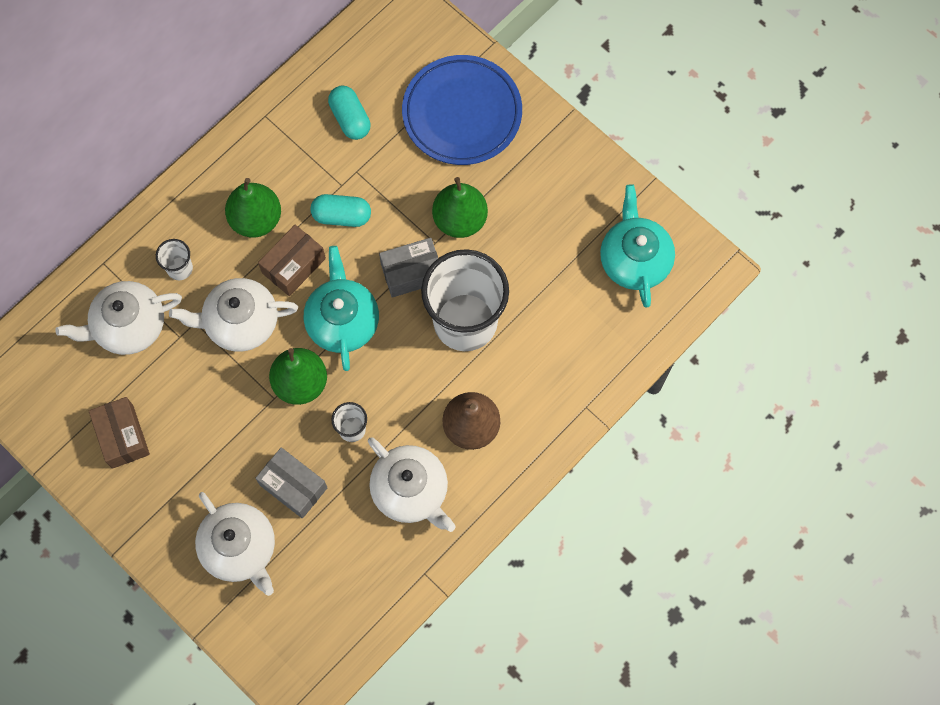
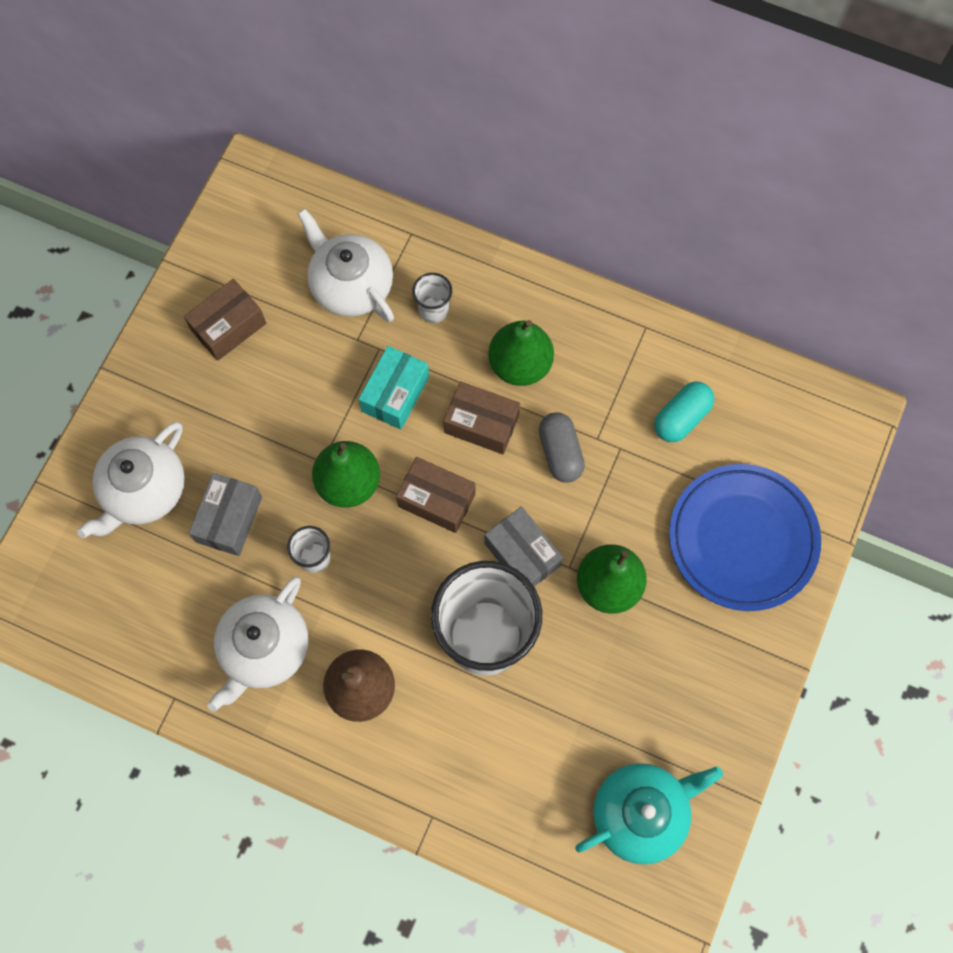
camera: 70 degrees right, 0 degrees up
white teapot [169,278,298,352] -> turquoise box [359,346,429,430]
turquoise teapot [304,246,379,371] -> brown box [396,457,476,533]
turquoise capsule [311,194,371,227] -> grey capsule [539,412,585,483]

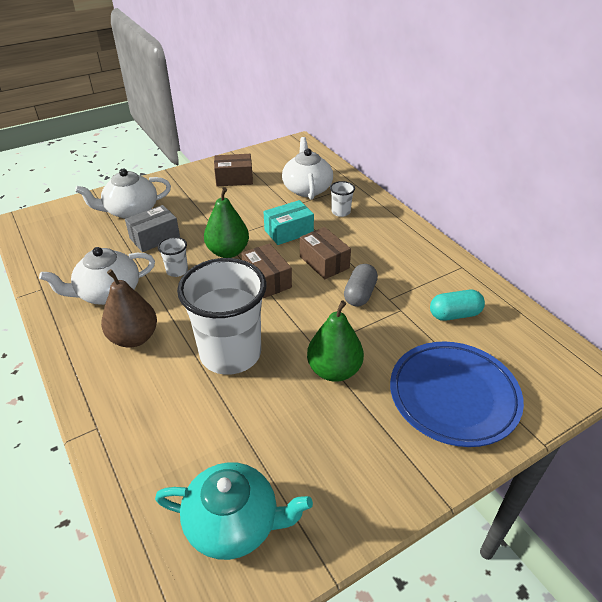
camera: 35 degrees right, 30 degrees down
grey box [484,507,563,586] -> none
green pear [488,320,554,386] -> none

